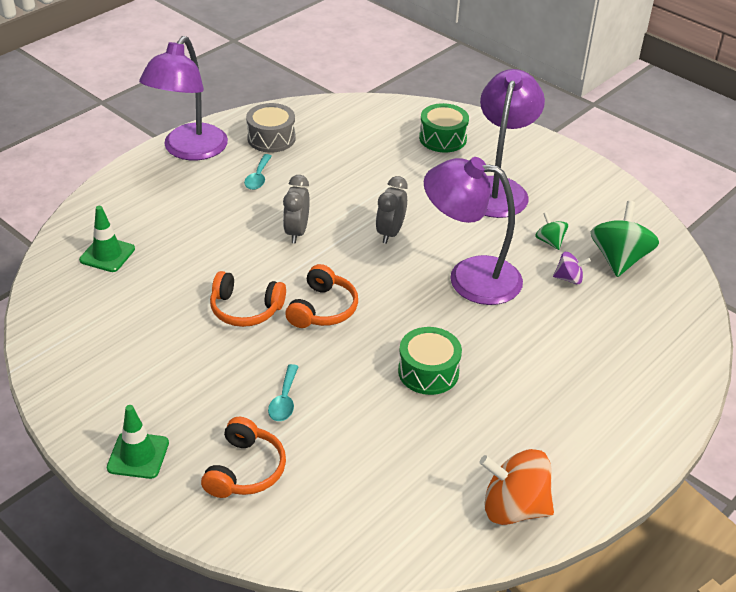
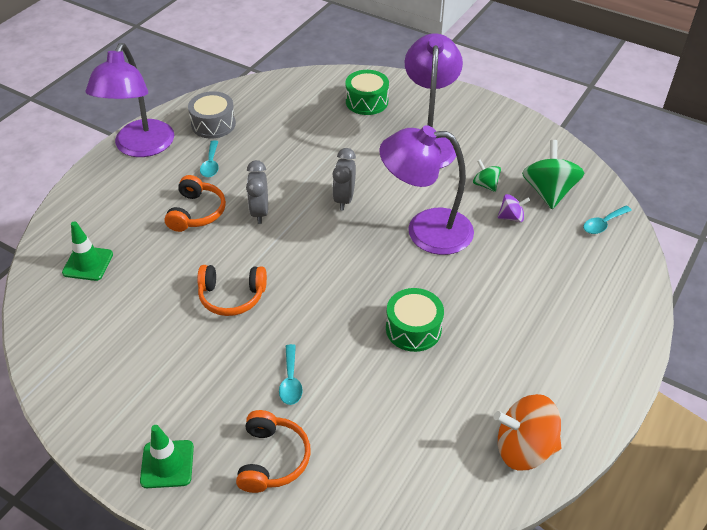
camera: 10 degrees left, 5 degrees up
orange headphones [285,264,358,328] -> orange headphones moved to [165,175,226,232]
none -> turquoise spoon [583,206,632,234]

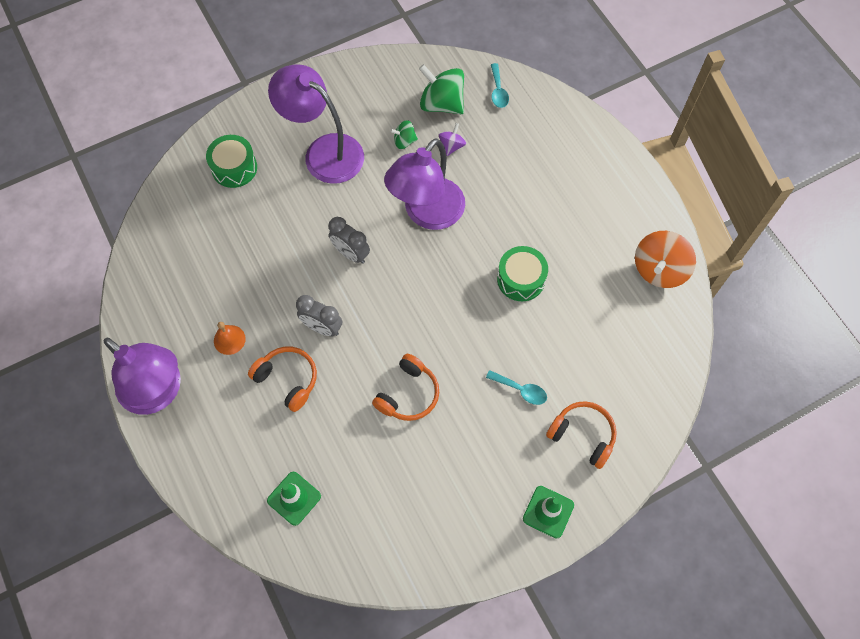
camera: 60 degrees left, 20 degrees up
grey drum [188,91,236,139] -> none
turquoise spoon [200,140,219,177] -> orange bell [214,322,246,355]

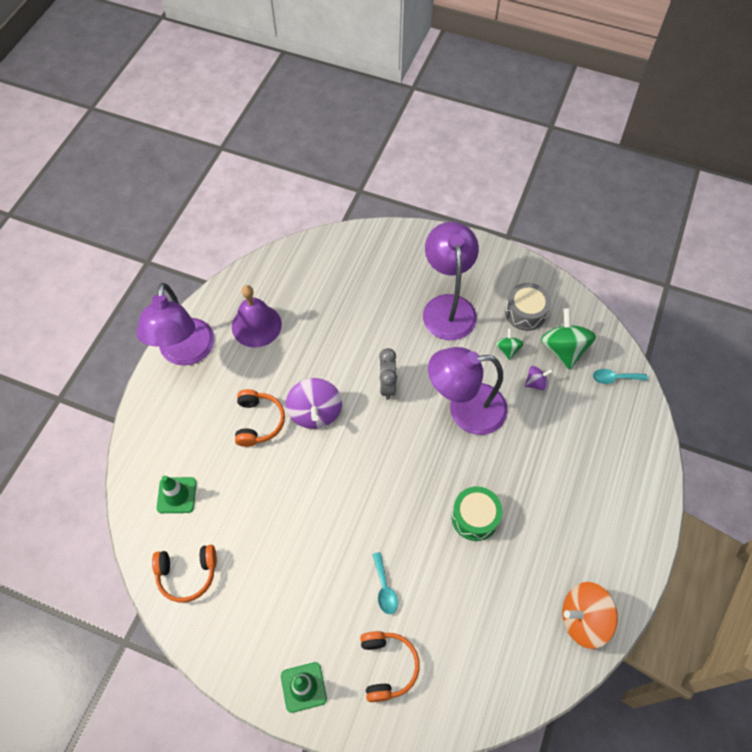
camera: 50 degrees right, 5 degrees down
green drum [206,135,257,188] -> none
orange bell [214,322,246,355] -> none
grey clock [296,295,342,336] -> purple spinning top [286,378,342,429]
orange headphones [372,354,439,421] -> orange headphones moved to [152,545,217,602]
green spinning top [390,120,418,149] -> green spinning top turned 45 degrees clockwise [496,328,524,360]
turquoise spoon [491,63,509,108] -> turquoise spoon turned 45 degrees clockwise [593,369,648,384]
none -> purple bell [232,285,282,347]
none -> grey drum [505,283,551,331]

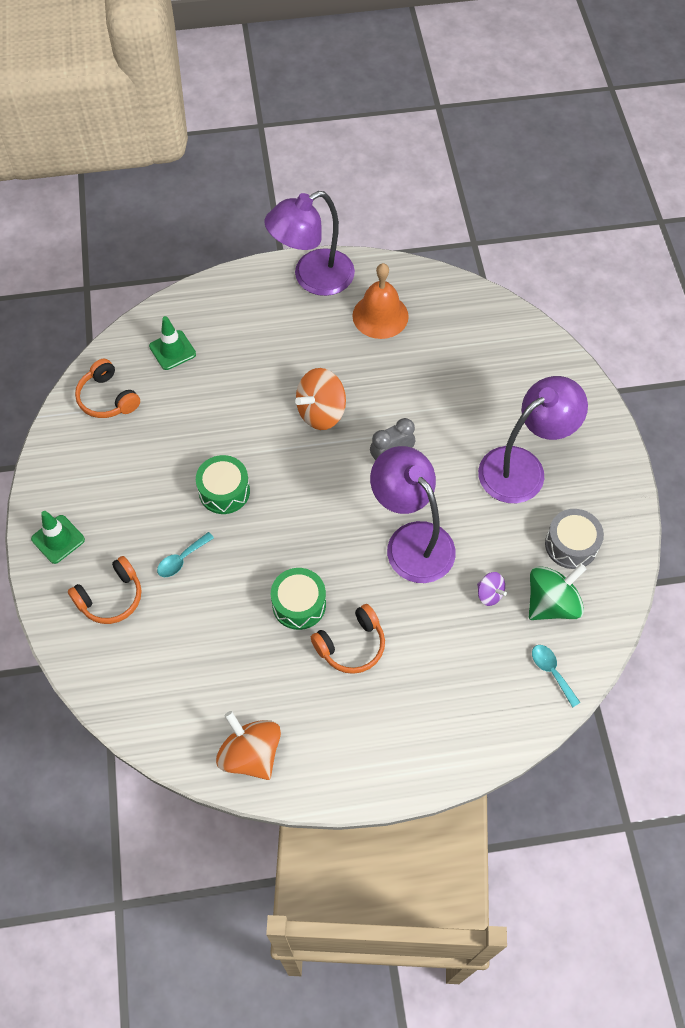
camera: 60 degrees right, 0 degrees up
purple bell [232,285,282,347] -> orange bell [353,263,409,339]
orange headphones [235,389,285,447] -> orange headphones moved to [311,604,385,674]
purple spinning top [286,378,342,429] -> orange spinning top [295,368,346,430]
green spinning top [496,328,524,360] -> none
none -> green drum [196,455,250,514]

